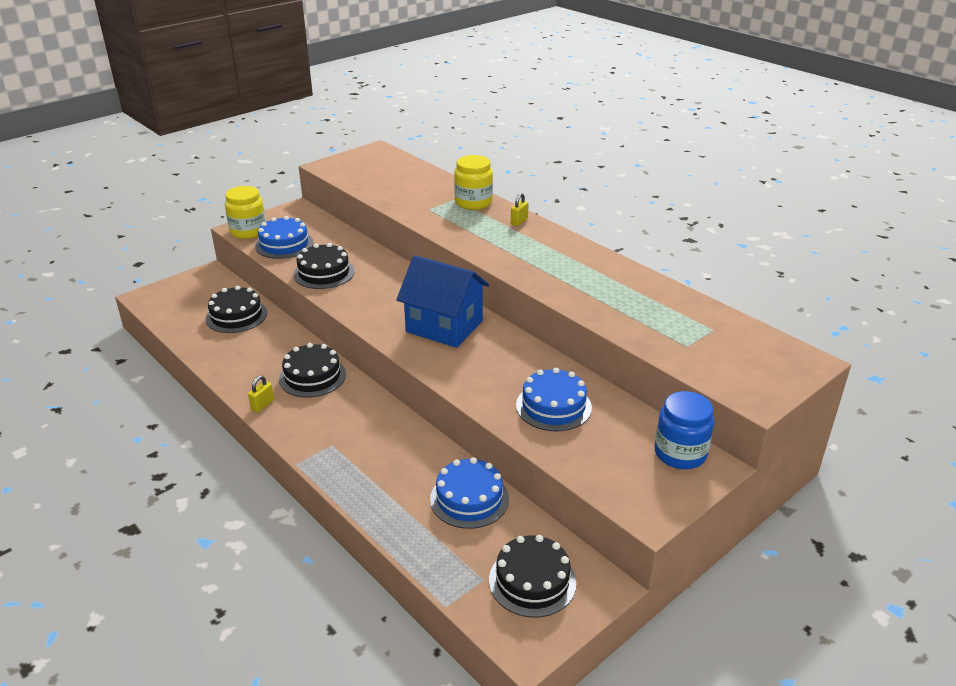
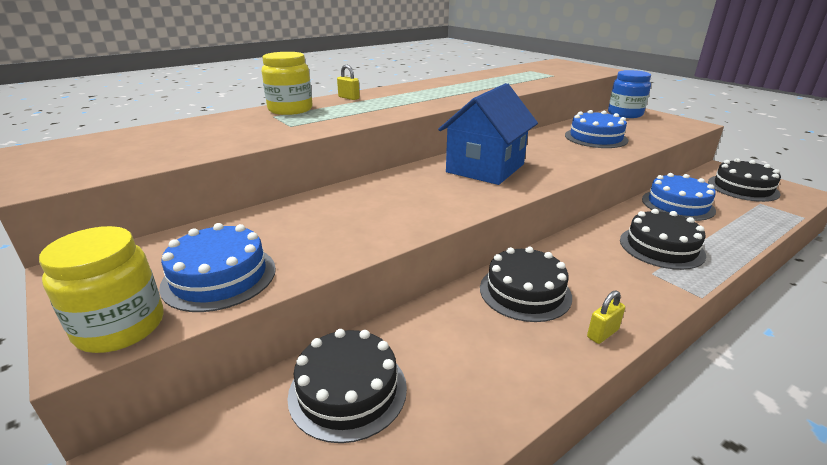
camera: 85 degrees left, 5 degrees down
yellow padlock [248,375,274,412] -> yellow padlock turned 75 degrees counterclockwise [587,290,625,344]
black cake [293,243,355,289] -> black cake moved to [620,209,706,270]

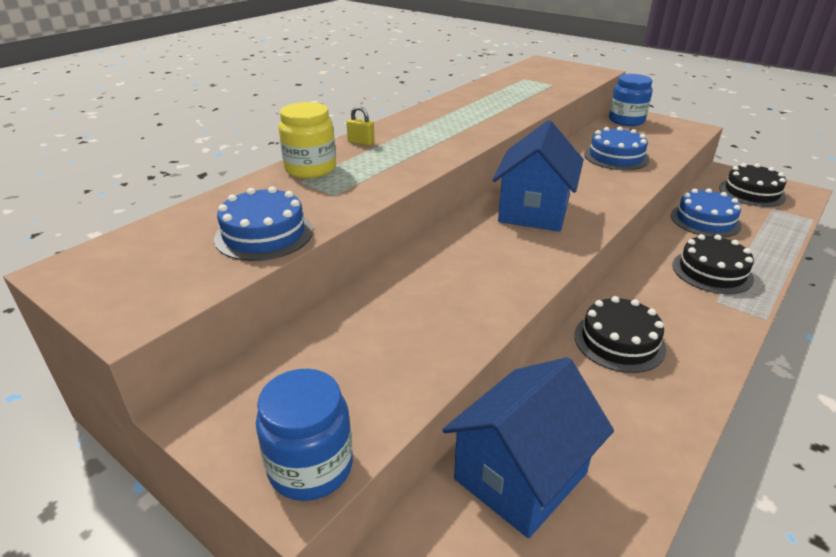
camera: 15 degrees left, 5 degrees up
yellow jar [39,226,164,353] -> blue jar [256,369,353,501]
blue cake [159,223,276,312] -> blue cake moved to [214,186,313,261]
black cake [287,329,407,443] -> blue house [442,357,614,538]
yellow padlock [587,290,625,344] -> none

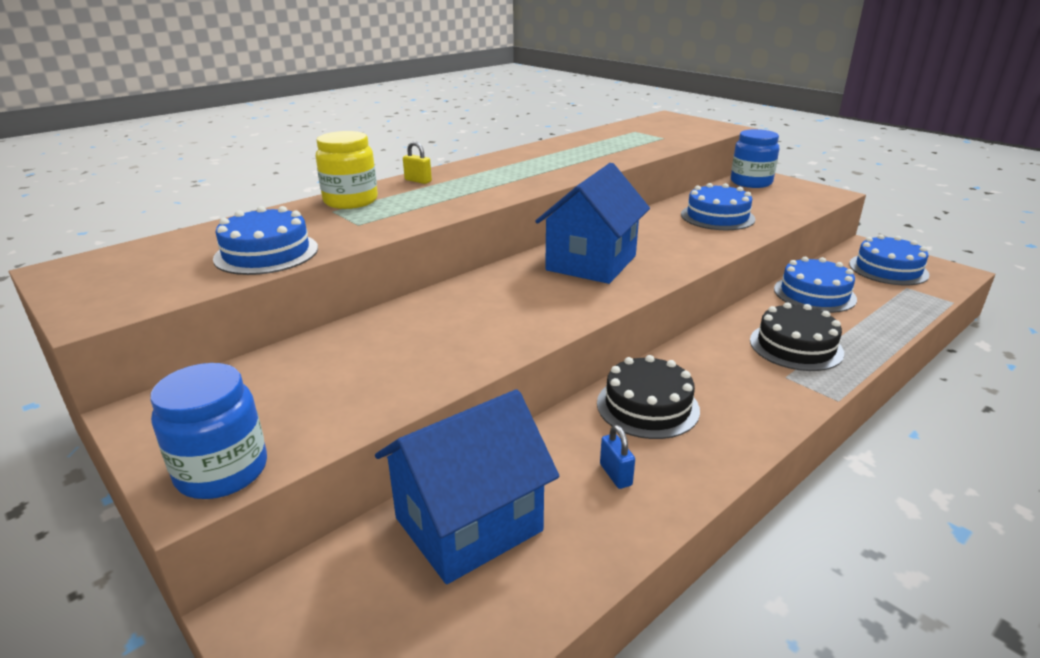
camera: 10 degrees right, 5 degrees down
black cake [719,163,786,207] -> blue cake [849,235,930,285]
none -> blue padlock [600,425,635,489]

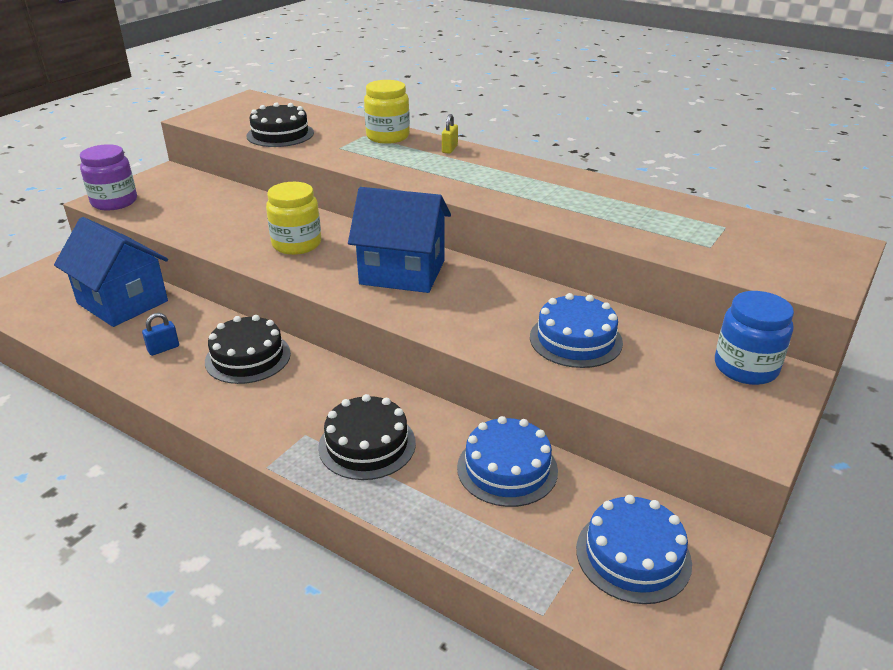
camera: 75 degrees right, 5 degrees up
blue jar [150,363,267,499] -> purple jar [80,144,137,210]
blue cake [213,206,318,275] -> black cake [246,102,314,147]
none -> yellow jar [266,182,321,255]

